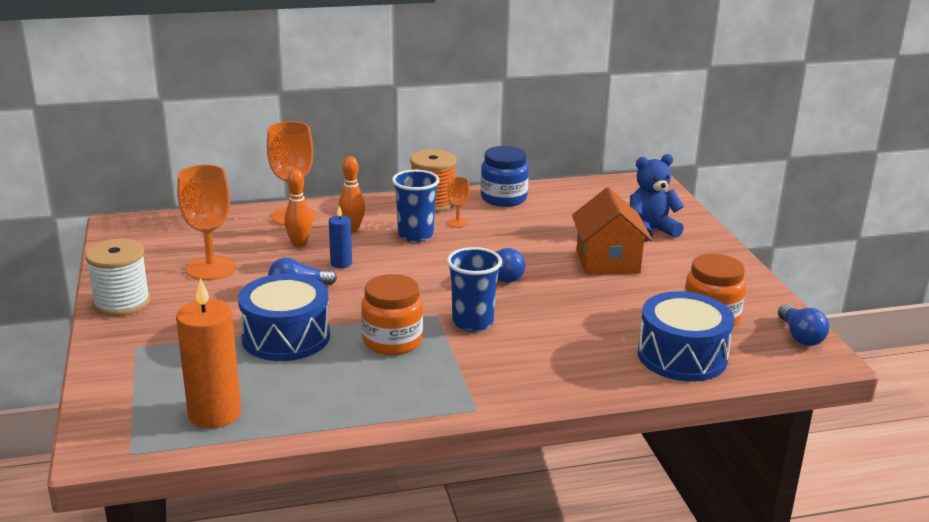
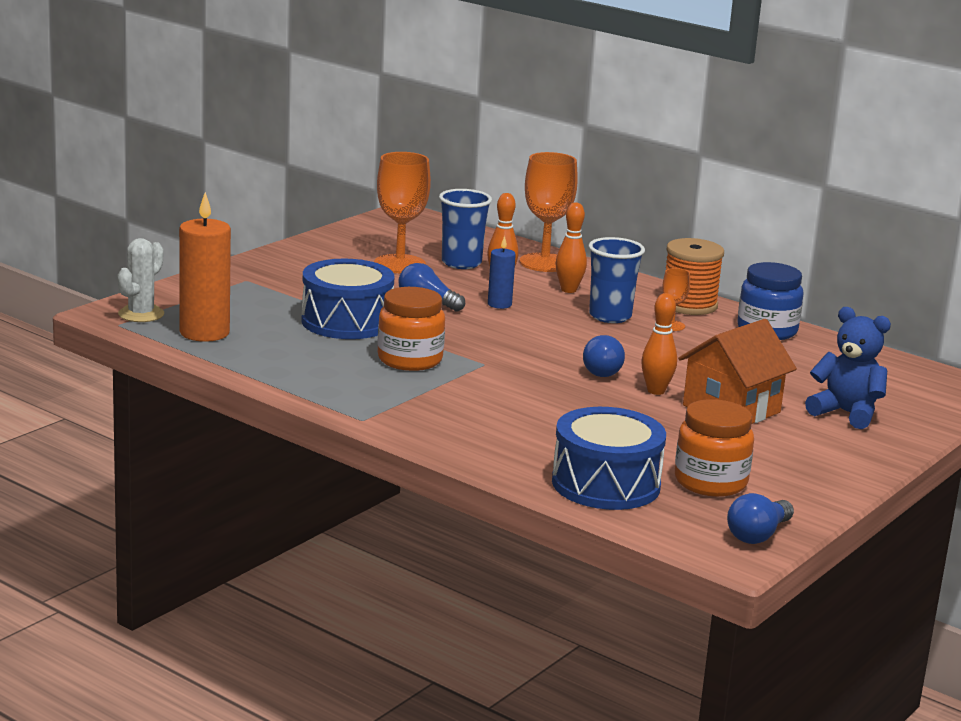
camera: 50 degrees right, 5 degrees down
white spool [85,239,150,317] -> none
blue cup [447,247,502,332] -> blue cup moved to [439,189,492,269]
none -> white cactus [118,238,164,322]
none -> orange bowling pin [641,293,677,395]

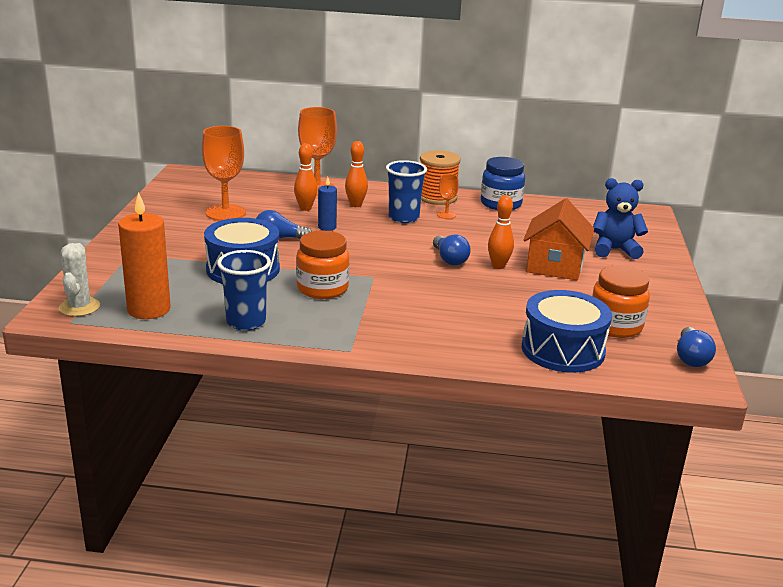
camera: 30 degrees left, 5 degrees up
blue cup [439,189,492,269] -> blue cup moved to [217,250,271,331]

